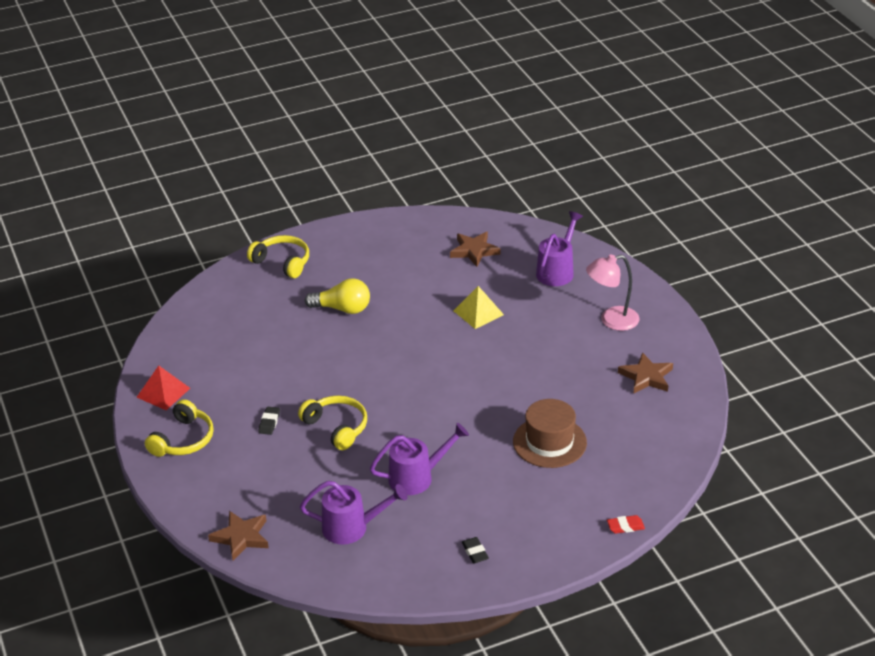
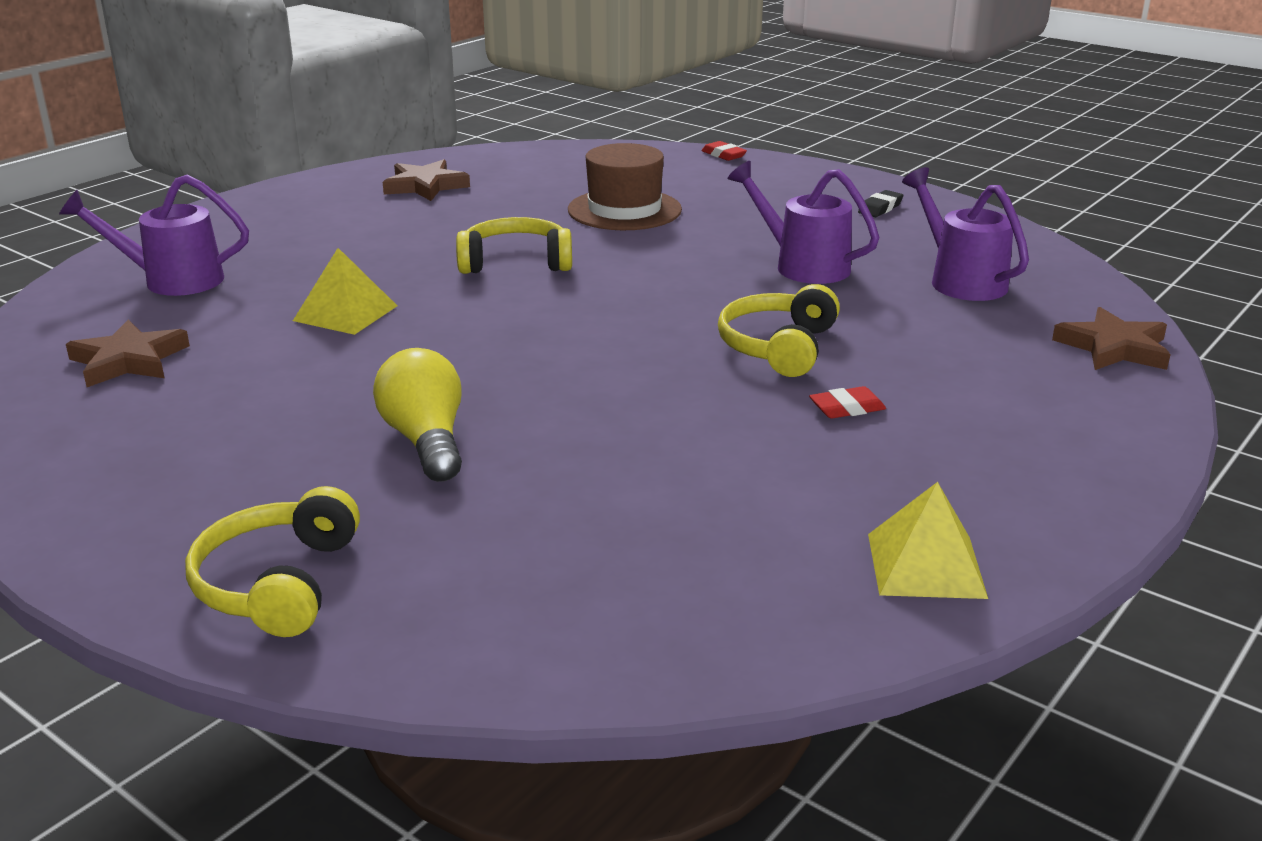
camera: 120 degrees left, 10 degrees down
red pyramid [137,366,190,410] -> yellow pyramid [868,482,988,599]
yellow headphones [145,399,214,457] -> yellow headphones moved to [456,217,572,274]
black eraser [259,407,280,435] -> red eraser [809,386,886,419]
pink lamp [586,254,639,331] -> none

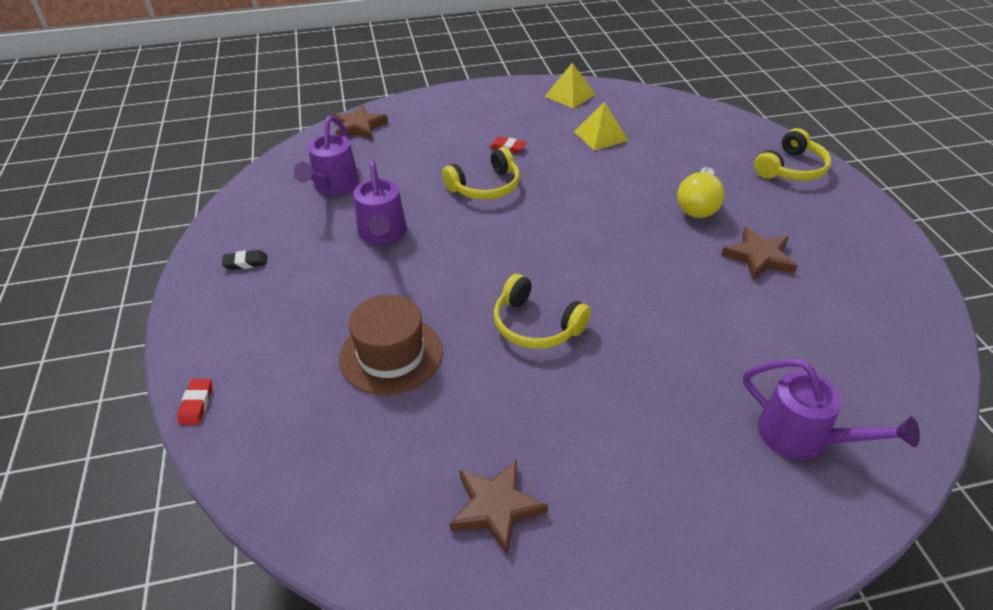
camera: 140 degrees left, 15 degrees up
brown star [66,320,190,387] -> brown star moved to [721,227,798,280]
yellow pyramid [293,248,397,335] -> yellow pyramid moved to [574,102,629,151]

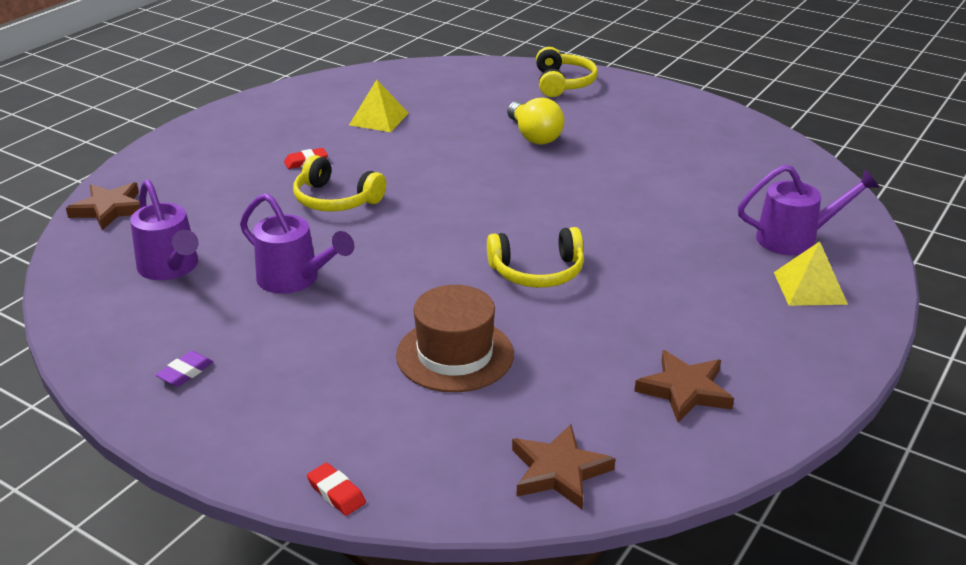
camera: 45 degrees left, 10 degrees down
black eraser [222,250,267,270] -> purple eraser [156,351,213,387]
yellow headphones [442,147,520,200] -> yellow headphones turned 105 degrees clockwise [293,155,386,212]
yellow pyramid [544,63,596,108] -> yellow pyramid moved to [774,241,848,306]
brown star [721,227,798,280] -> brown star moved to [512,424,615,510]

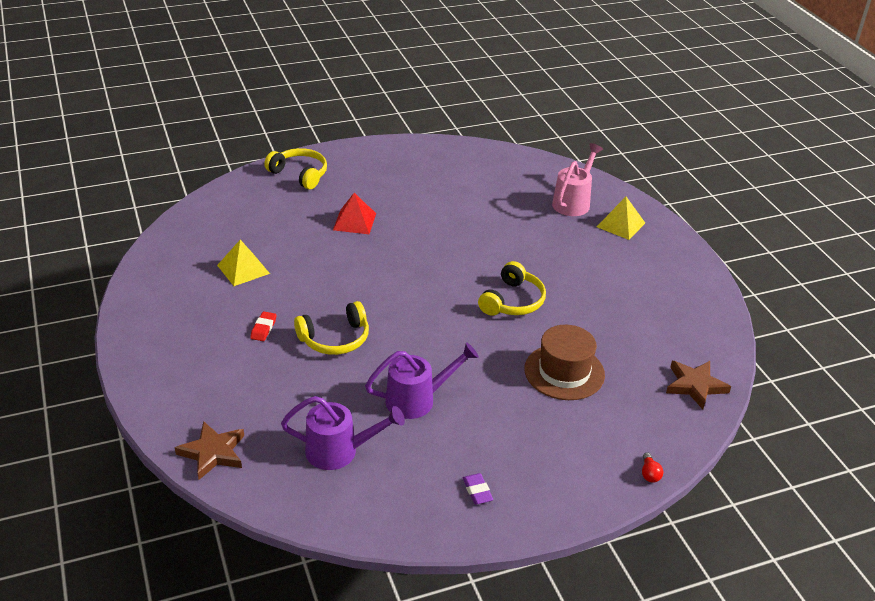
camera: 55 degrees left, 5 degrees up
red eraser [307,463,366,516] -> red light bulb [642,452,663,483]
yellow light bulb [507,98,564,145] -> red pyramid [333,193,376,234]
brown star [634,350,734,423] -> none
purple watering can [738,165,880,255] -> pink watering can [552,143,603,216]

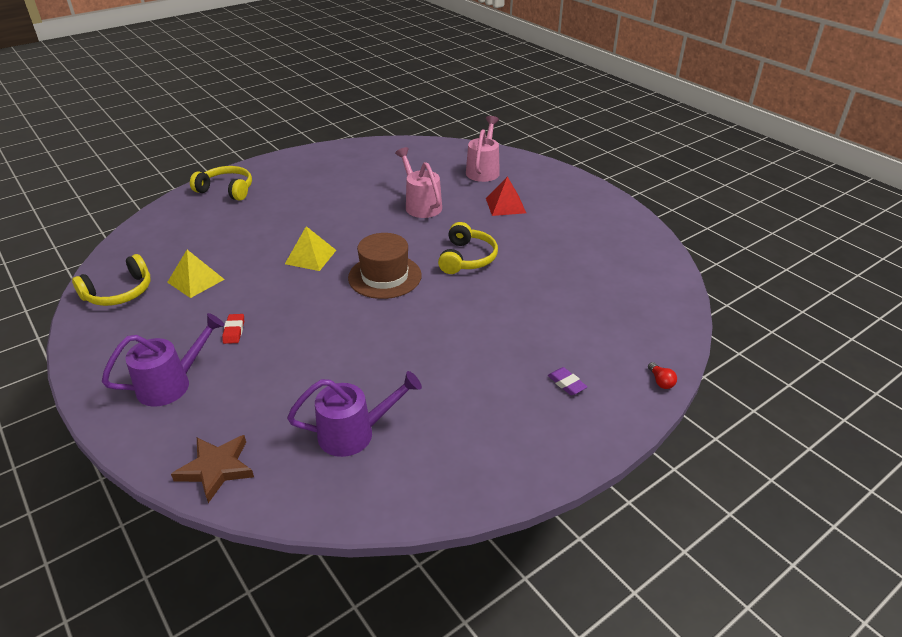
camera: 15 degrees left, 0 degrees up
yellow headphones [294,301,369,355] -> yellow headphones moved to [72,254,150,306]
red pyramid [333,193,376,234] -> red pyramid moved to [486,176,526,216]
purple watering can [365,342,479,419] -> purple watering can moved to [102,313,225,406]
purple eraser [463,473,493,504] -> purple eraser moved to [548,367,587,395]
brown hat [524,325,605,400] -> brown hat moved to [348,233,422,299]
yellow pyramid [597,197,645,240] -> yellow pyramid moved to [285,226,336,271]
brown star [666,361,731,409] -> none
none -> pink watering can [395,147,442,218]

